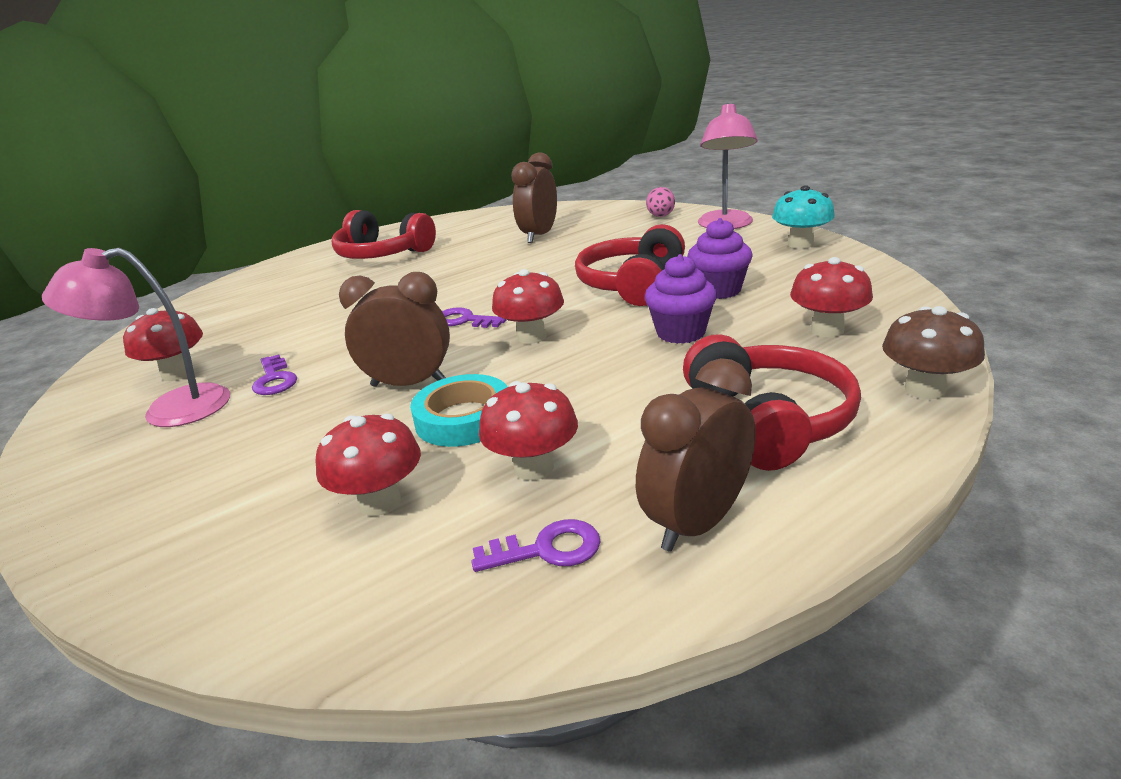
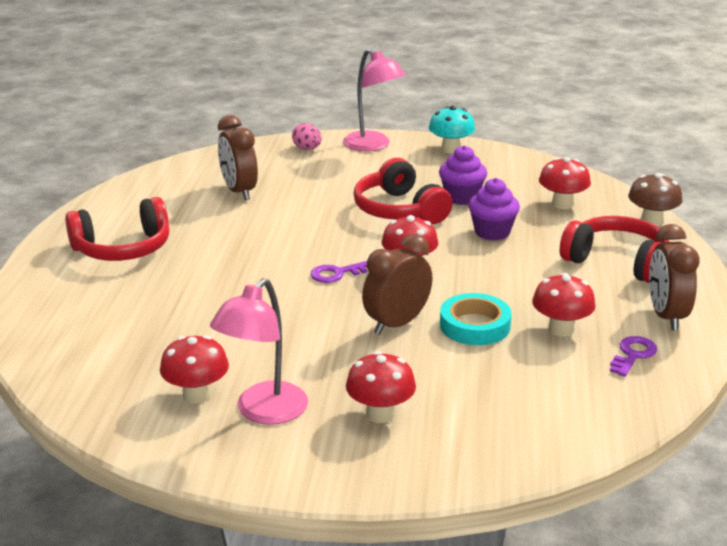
camera: 50 degrees left, 0 degrees up
purple key [252,354,297,395] -> none
red mushroom [315,413,421,516] -> red mushroom moved to [346,351,416,423]

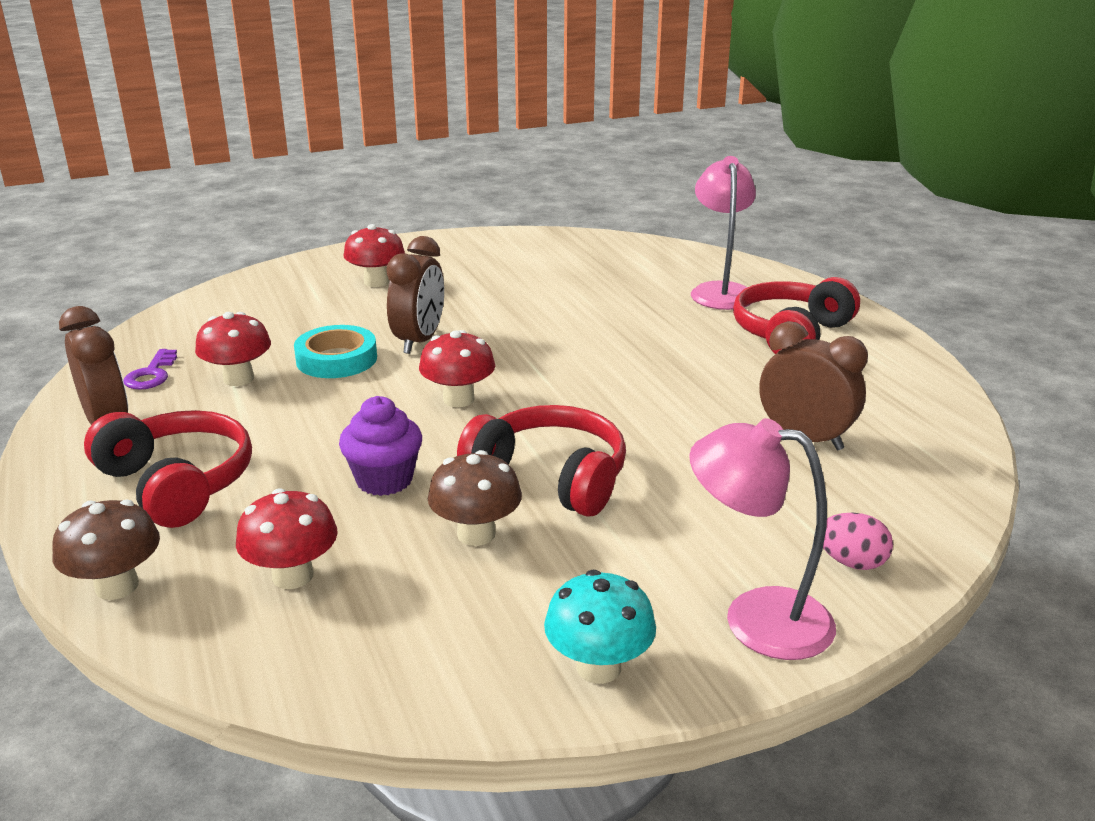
camera: 150 degrees right, 0 degrees up
red mushroom [160,335,229,404] -> none
pink lamp [210,278,308,425] -> pink lamp moved to [691,156,756,310]
purple key [310,261,368,283] -> none
purple cupcake [439,145,487,205] -> brown mushroom [428,450,522,546]
red headphones [560,216,669,283] -> red headphones turned 135 degrees counterclockwise [84,410,252,528]

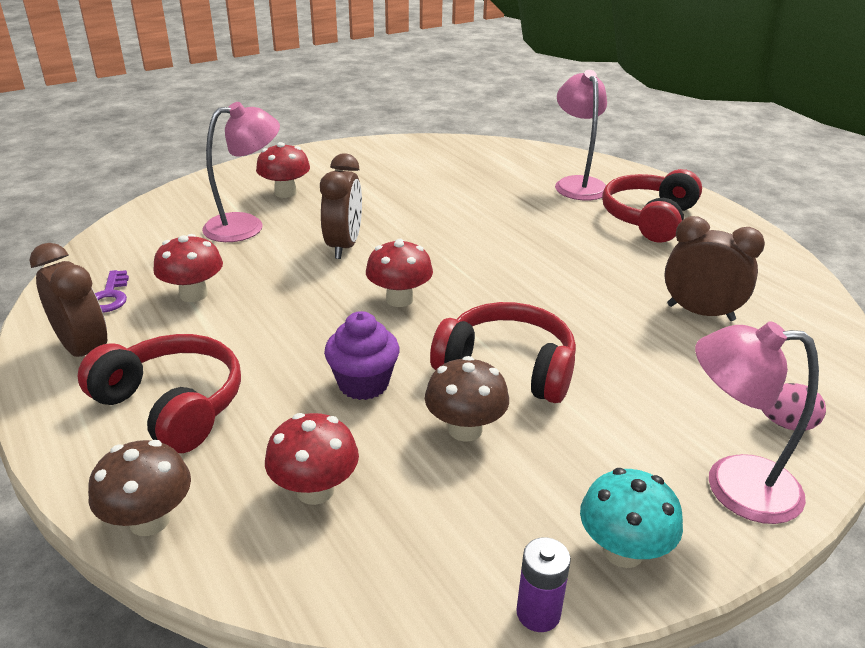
camera: 10 degrees left, 5 degrees up
turquoise tape [294,325,377,378] -> none
none -> pink lamp [202,102,280,242]
none -> purple battery [516,537,571,632]

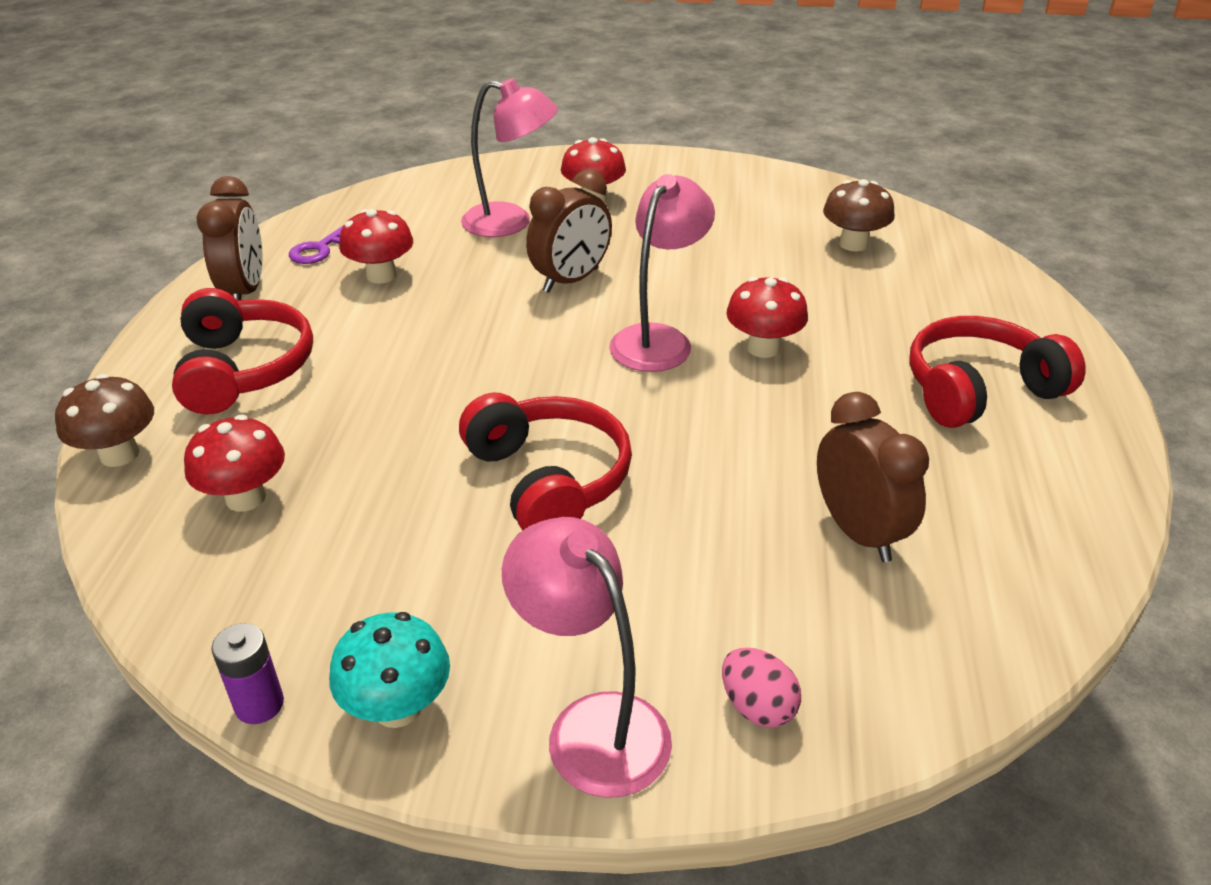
camera: 40 degrees right, 5 degrees up
purple cupcake [324,311,399,400] -> none
red mushroom [366,239,433,307] -> red mushroom moved to [726,277,808,358]
brown mushroom [425,356,509,442] -> brown mushroom moved to [823,179,895,252]
pink lamp [555,70,607,200] -> pink lamp moved to [609,174,715,372]

